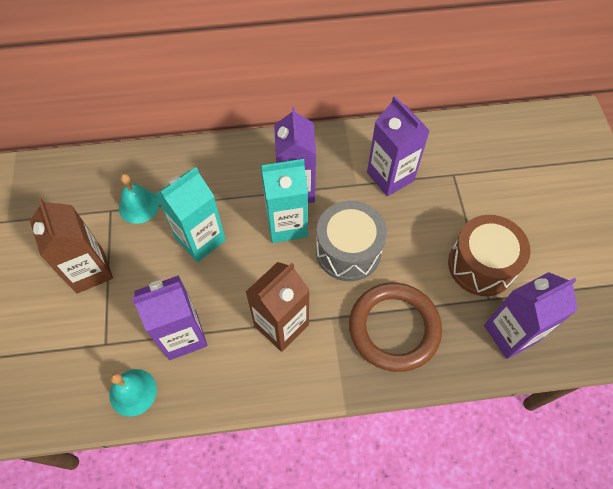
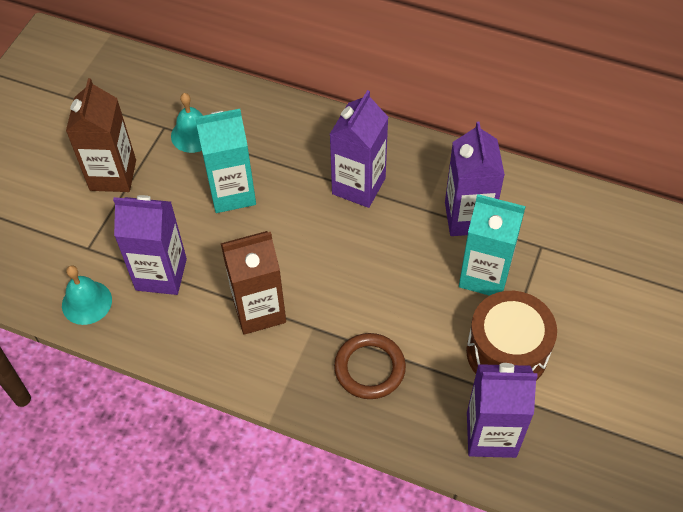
camera: 30 degrees right, 5 degrees down
turquoise carton [260,159,308,243] -> turquoise carton moved to [459,194,526,296]
grey drum [316,201,387,281] -> none
brown ring [349,283,442,372] -> brown ring [334,333,406,399], size x0.66

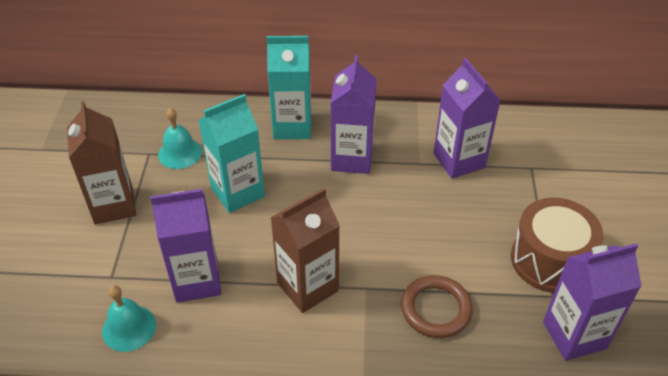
camera: 20 degrees left, 10 degrees down
turquoise carton [459,194,526,296] -> turquoise carton moved to [267,36,311,139]

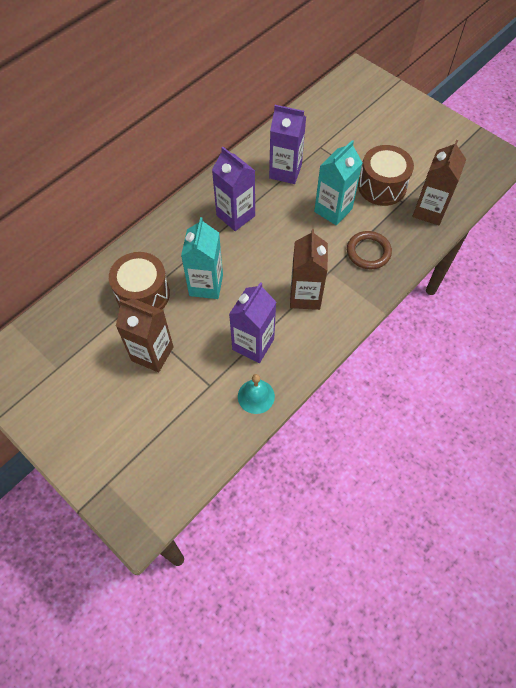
camera: 50 degrees left, 15 degrees up
turquoise bell [158,108,202,169] -> brown drum [109,252,170,310]
turquoise carton [267,36,311,139] -> turquoise carton moved to [314,140,363,226]
purple carton [543,243,642,361] -> brown carton [413,140,466,225]

